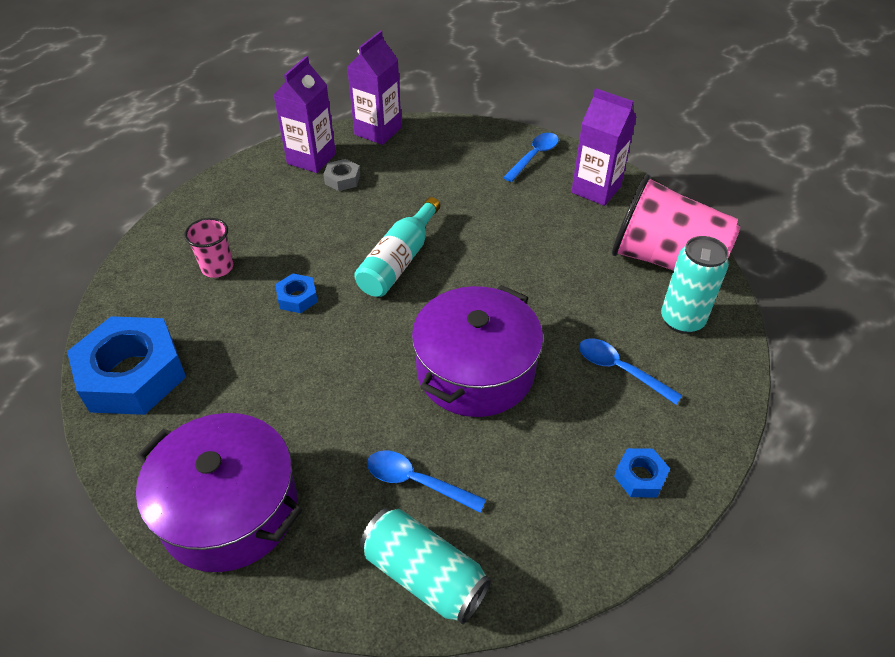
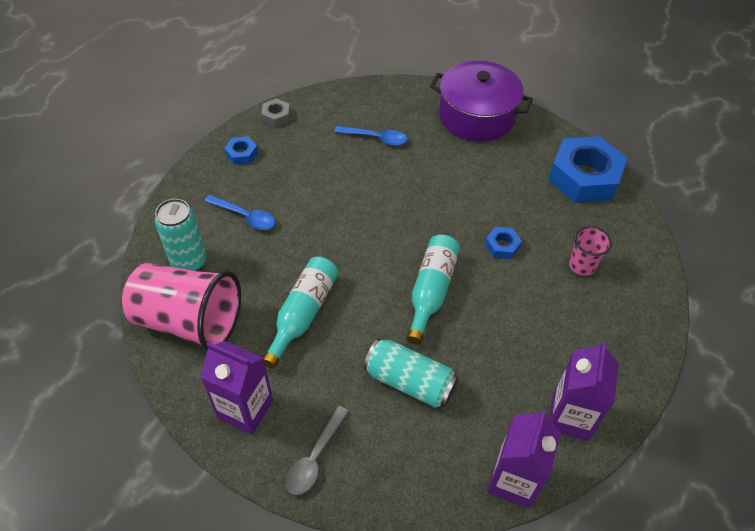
camera: 170 degrees right, 5 degrees up
grey nut [323,159,360,191] -> grey nut moved to [262,99,290,127]
turquoise can [360,508,491,624] -> turquoise can moved to [363,338,459,408]
purple pot [412,285,543,417] -> none
blue spoon [503,133,559,182] -> grey spoon [286,406,349,495]
none -> turquoise bottle [263,257,338,368]

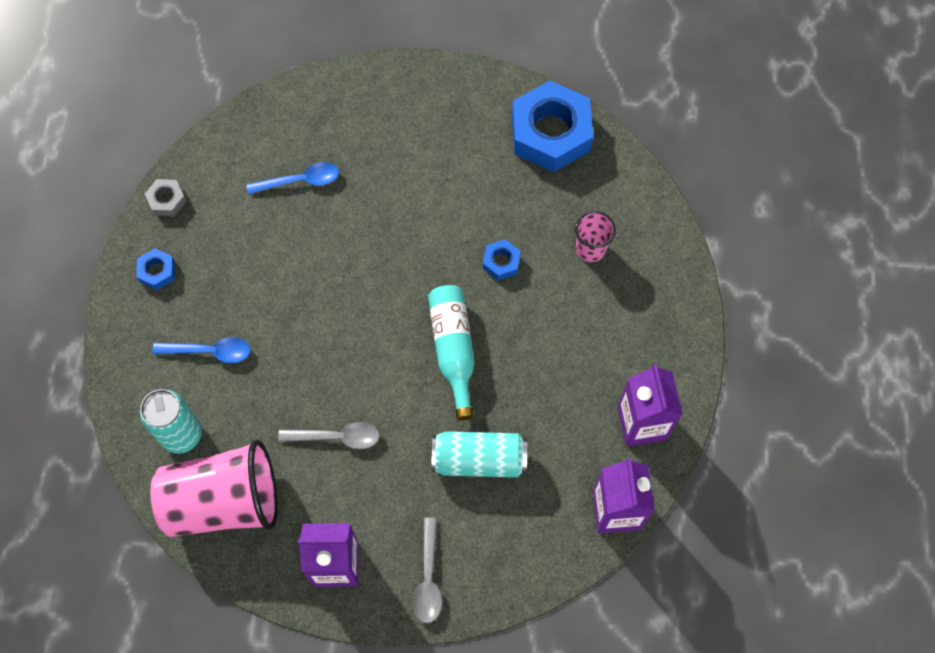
camera: 25 degrees left, 15 degrees up
turquoise bottle [263,257,338,368] -> grey spoon [278,422,379,449]
purple pot [430,60,533,142] -> none

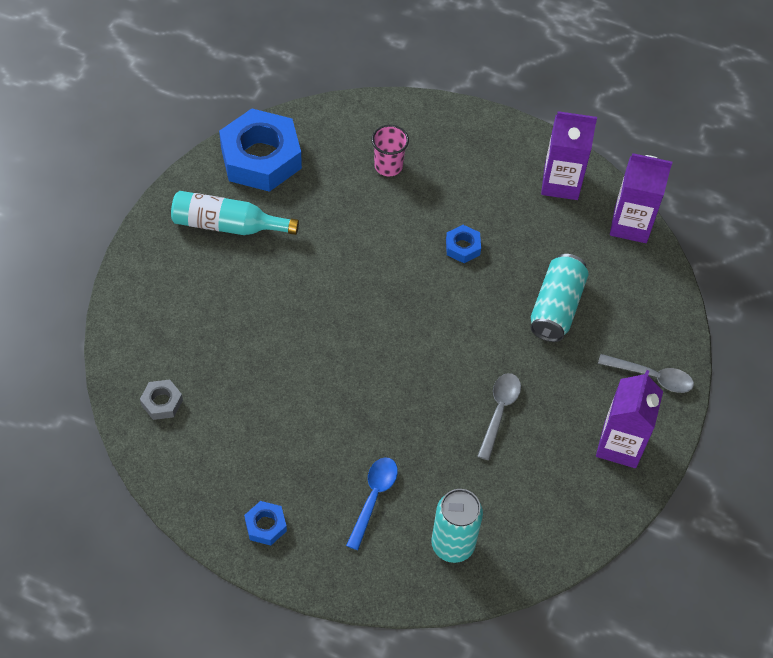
camera: 75 degrees left, 10 degrees down
grey nut [145,179,187,216] -> grey nut moved to [140,380,183,420]
pink cup [150,439,278,537] -> none
blue spoon [247,162,339,194] -> none
turquoise bottle [428,285,474,421] -> turquoise bottle moved to [171,191,299,235]
blue nut [483,239,521,281] -> blue nut moved to [446,225,481,263]

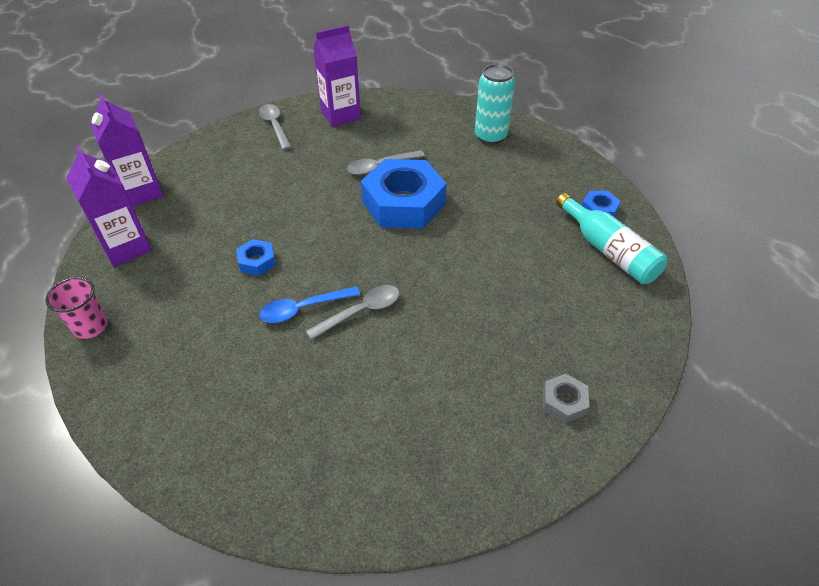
camera: 130 degrees left, 10 degrees down
grey nut [140,380,183,420] -> grey nut moved to [543,374,589,423]
turquoise bottle [171,191,299,235] -> turquoise bottle moved to [556,193,667,284]
blue nut [219,109,302,192] -> blue nut moved to [361,159,447,229]
blue spoon [346,457,398,550] -> blue spoon moved to [259,286,360,323]
pink cup [371,125,409,176] -> pink cup moved to [45,277,108,339]
turquoise can [530,254,589,342] -> none
none -> grey spoon [306,285,399,340]

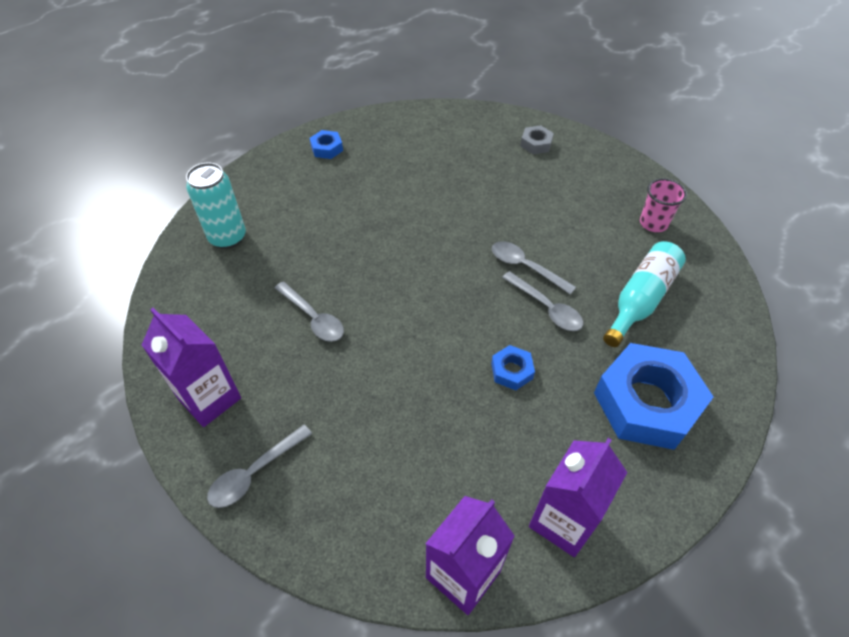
camera: 110 degrees left, 5 degrees up
pink cup [45,277,108,339] -> pink cup moved to [640,178,687,232]
blue spoon [259,286,360,323] -> grey spoon [502,271,583,331]
blue nut [361,159,447,229] -> blue nut moved to [594,343,714,450]
turquoise bottle [556,193,667,284] -> turquoise bottle moved to [603,241,686,347]

